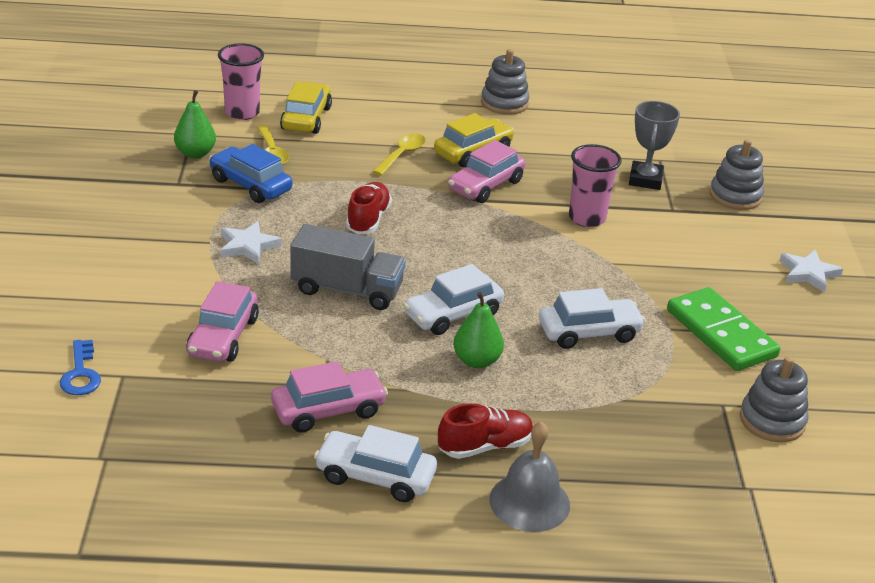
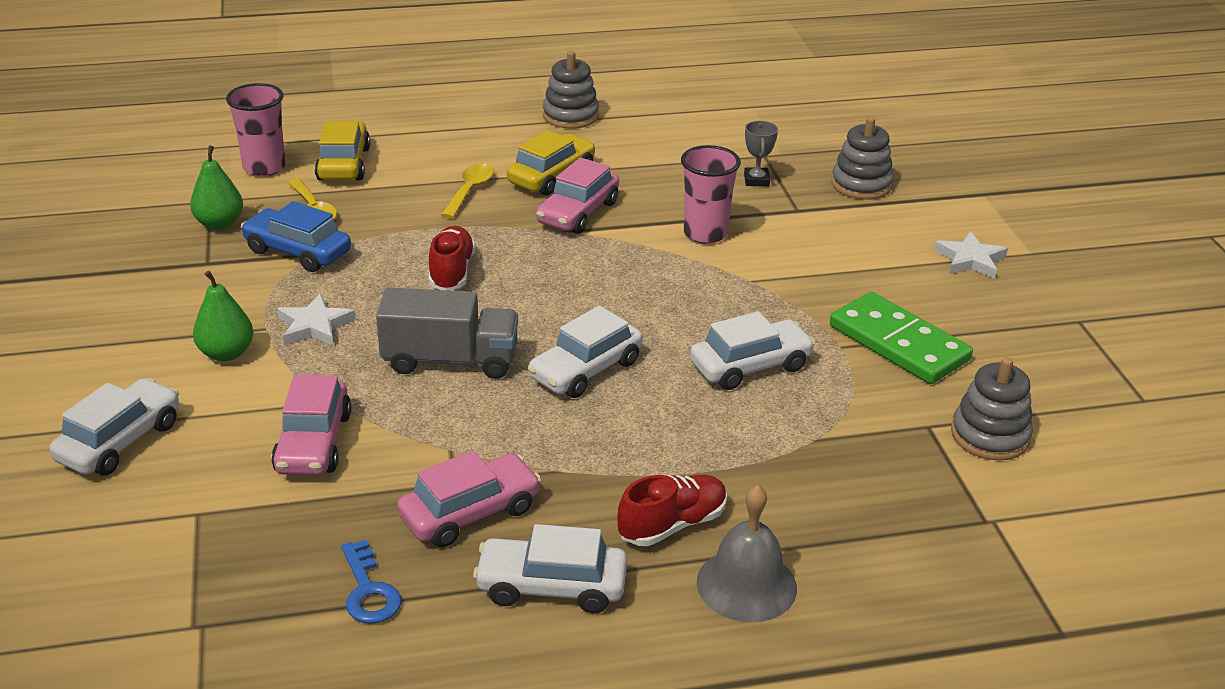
camera: 10 degrees left, 0 degrees up
blue key [60,340,101,395] -> blue key moved to [341,540,401,624]
green pear [453,292,504,368] -> green pear moved to [193,271,253,361]
grey trophy [629,101,680,190] -> grey trophy [744,121,778,186], size x0.65
none -> white car [49,378,179,476]

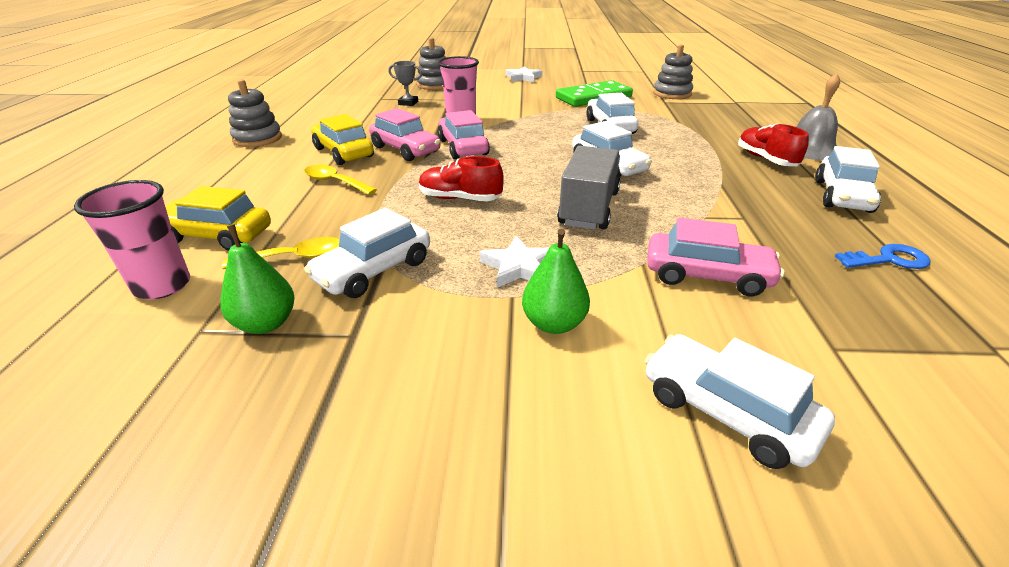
camera: 75 degrees left, 0 degrees up
blue car [241,201,351,272] -> white car [304,208,430,298]
pink car [397,451,541,547] -> pink car moved to [438,110,490,159]

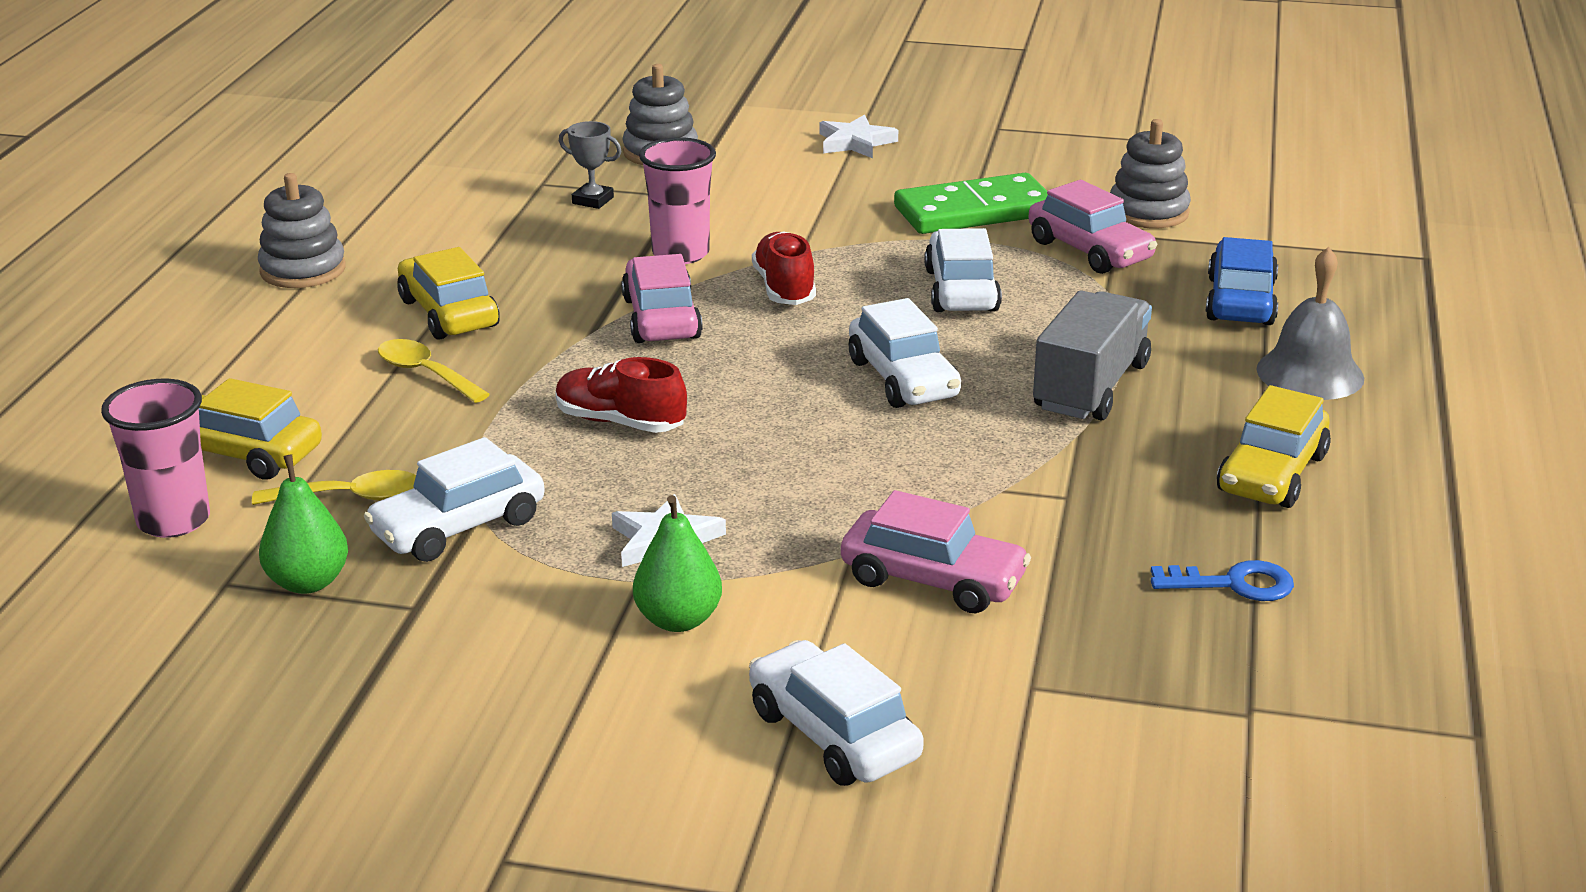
camera: 10 degrees right, 5 degrees down
pink car [369,108,441,161] -> pink car moved to [1028,180,1157,274]
grey truck [557,146,621,230] -> grey truck moved to [1033,290,1152,420]
red shoe [738,123,809,166] -> red shoe moved to [752,231,816,305]
white car [815,146,881,213] -> yellow car [1217,385,1331,508]
none -> blue car [1205,237,1278,325]

